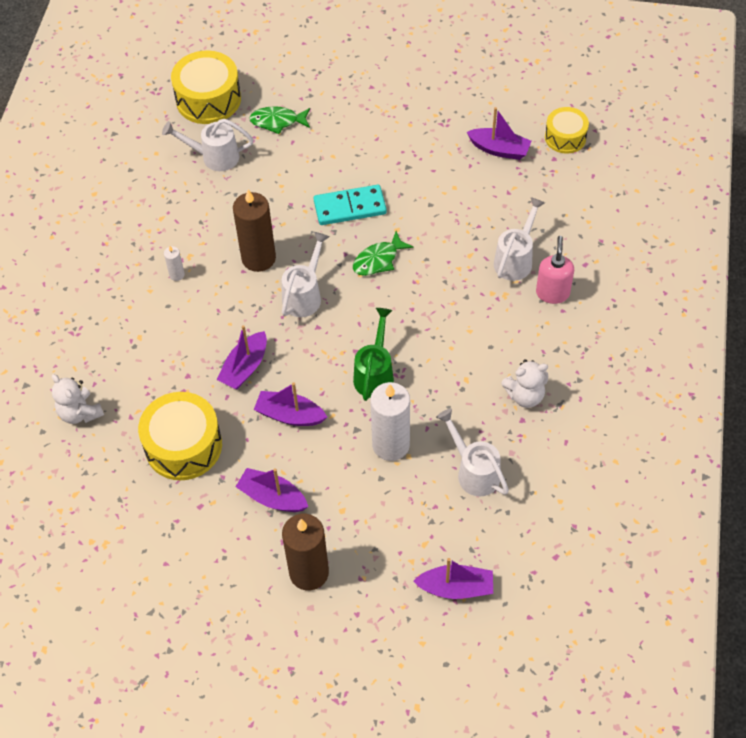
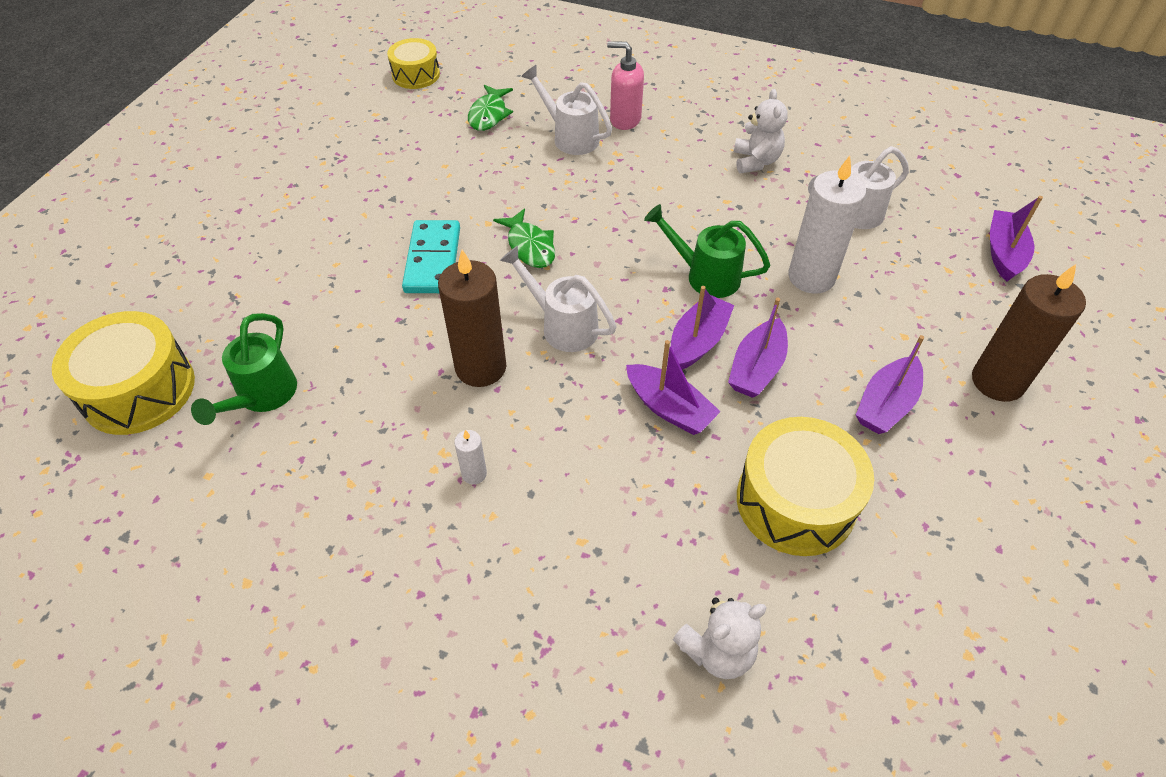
camera: 80 degrees left, 5 degrees down
white watering can [162,119,254,171] -> green watering can [191,313,297,425]
green fish [249,106,310,134] -> green fish moved to [468,85,513,131]
purple boat [467,107,531,160] -> purple boat moved to [671,286,734,370]

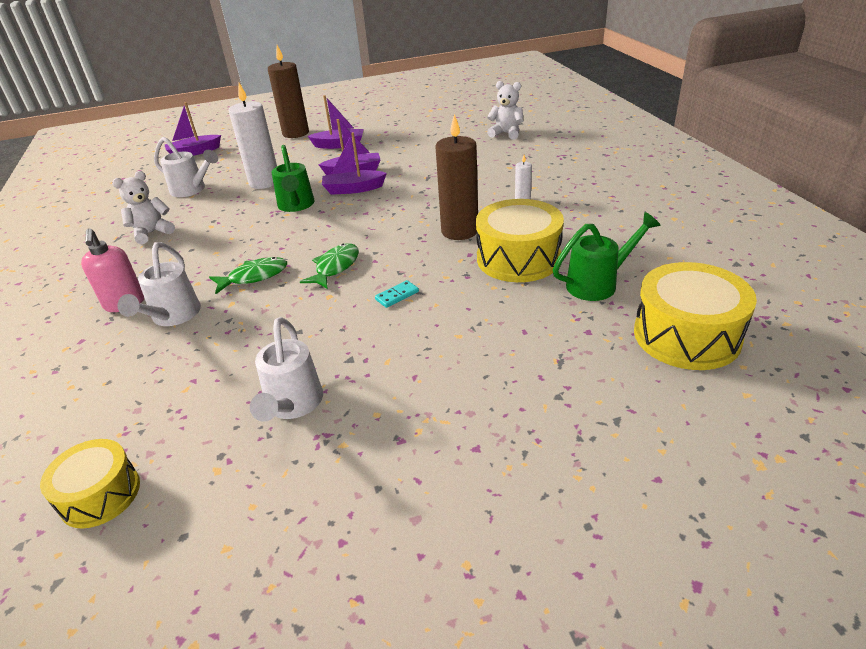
camera: 125 degrees left, 15 degrees down
turquoise domino [402,220,460,293] -> turquoise domino [375,280,419,308], size x0.47
green fish [468,85,513,131] -> green fish moved to [209,257,287,294]
white watering can [500,246,616,352] -> white watering can moved to [250,317,323,422]
purple boat [626,340,721,435] -> none
yellow drum [737,417,874,556] -> yellow drum moved to [476,199,564,282]

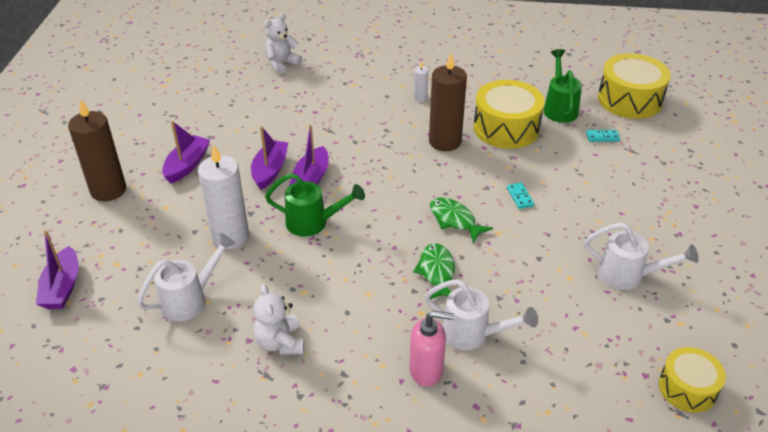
camera: 70 degrees left, 5 degrees up
none -> turquoise domino [586,130,620,142]

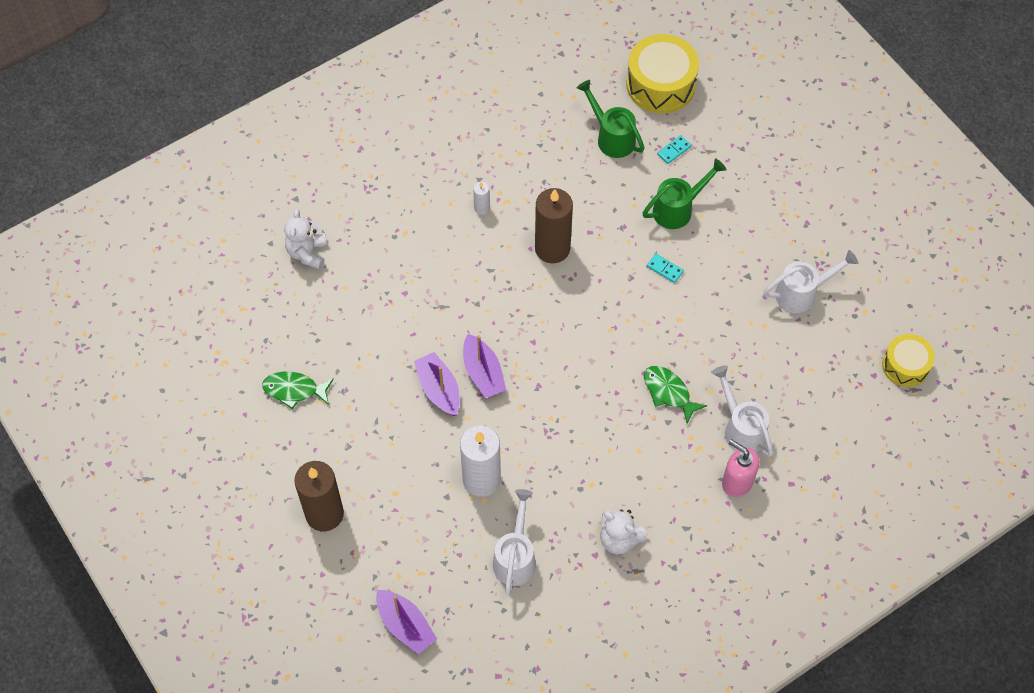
camera: 40 degrees left, 20 degrees up
purple boat [162,121,210,184] -> none
green watering can [265,173,365,236] -> green watering can moved to [642,158,727,229]
pink soap dispenser [409,311,454,387] -> pink soap dispenser turned 105 degrees counterclockwise [722,439,760,497]
white watering can [425,279,538,350] -> white watering can turned 105 degrees counterclockwise [711,365,773,457]
green fish [430,197,493,243] -> green fish moved to [262,371,334,410]
yellow drum [474,80,545,149] -> none

